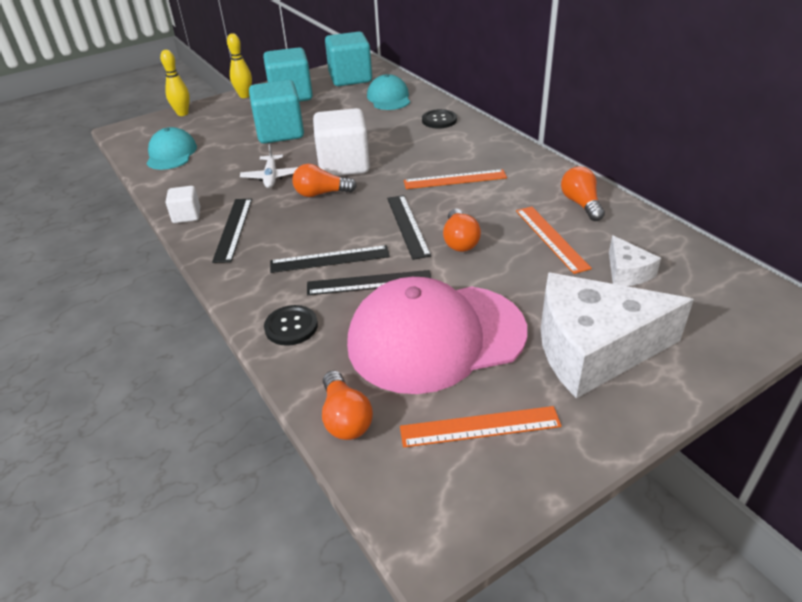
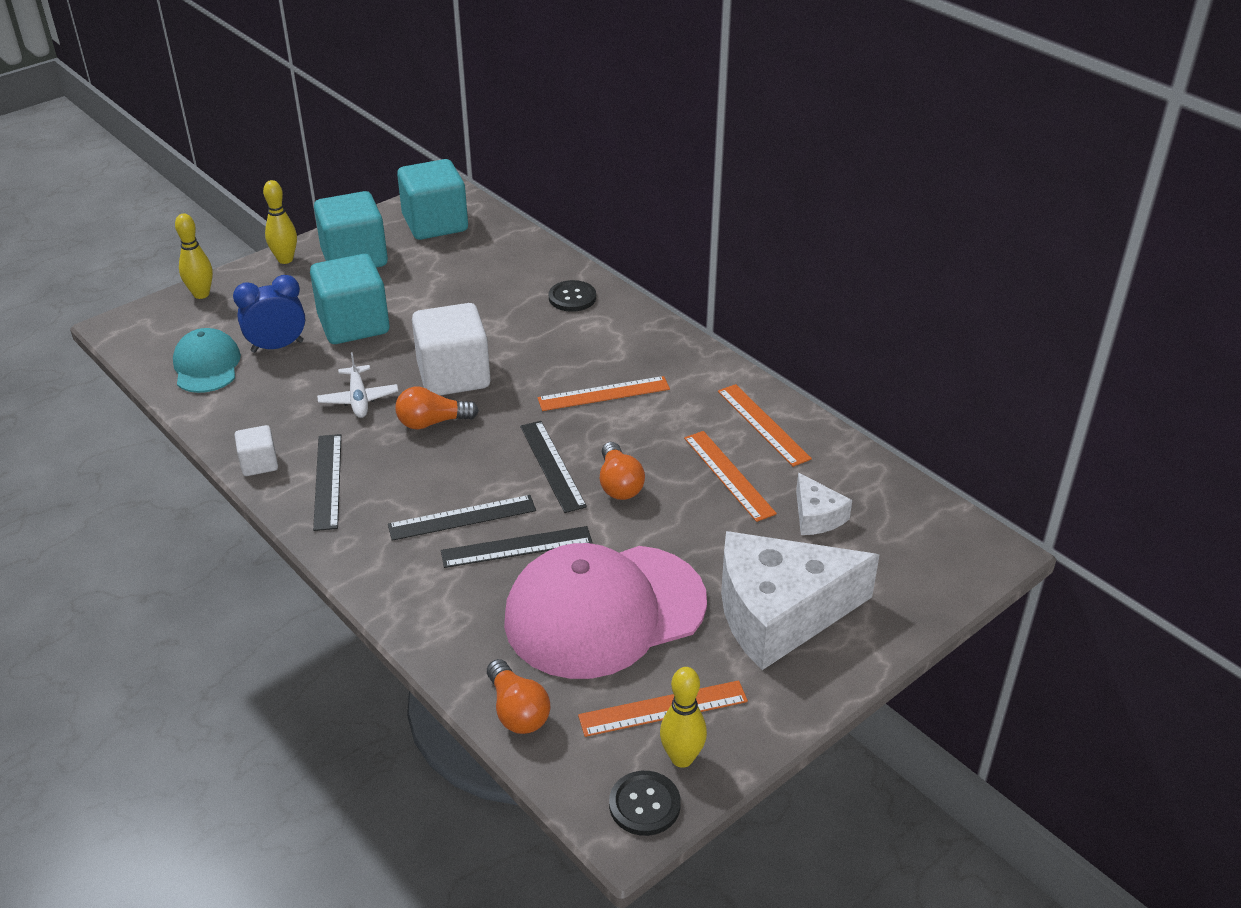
camera: 10 degrees left, 0 degrees up
black button [264,305,318,346] -> black button moved to [609,771,681,836]
turquoise cap [367,74,410,110] -> none
orange light bulb [561,166,605,221] -> orange ruler [718,384,812,467]
none -> blue clock [233,275,305,353]
none -> yellow bowling pin [660,667,707,768]

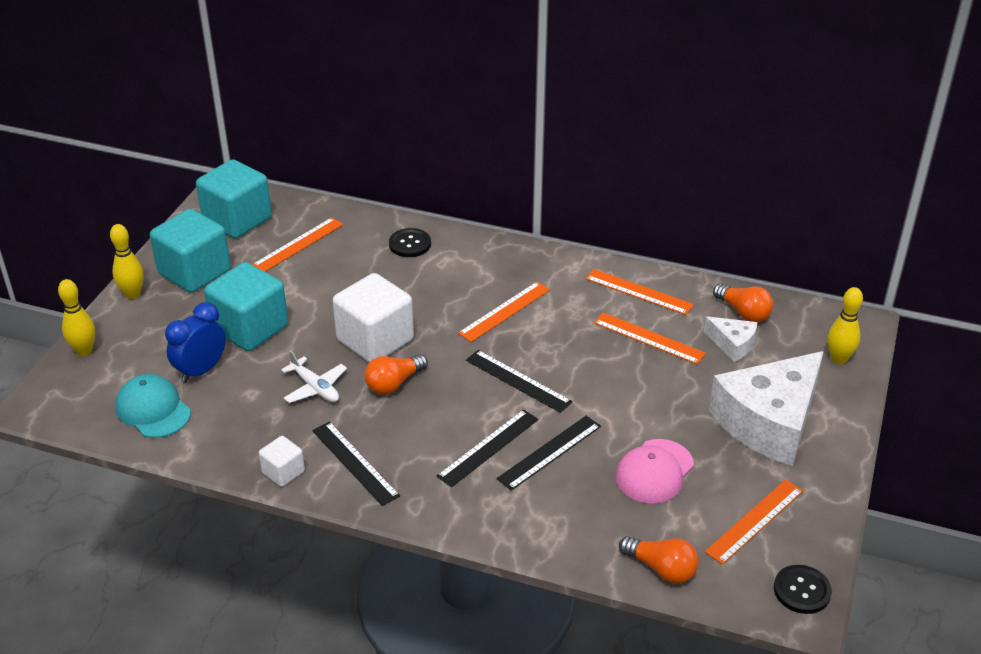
camera: 30 degrees left, 0 degrees up
pink cap [504,543,707,679] -> pink cap [615,439,694,503], size x0.53
orange light bulb [600,442,645,500] -> orange light bulb moved to [713,284,773,322]
yellow bowling pin [660,667,707,768] -> yellow bowling pin moved to [828,287,863,364]
none -> orange ruler [252,217,343,272]

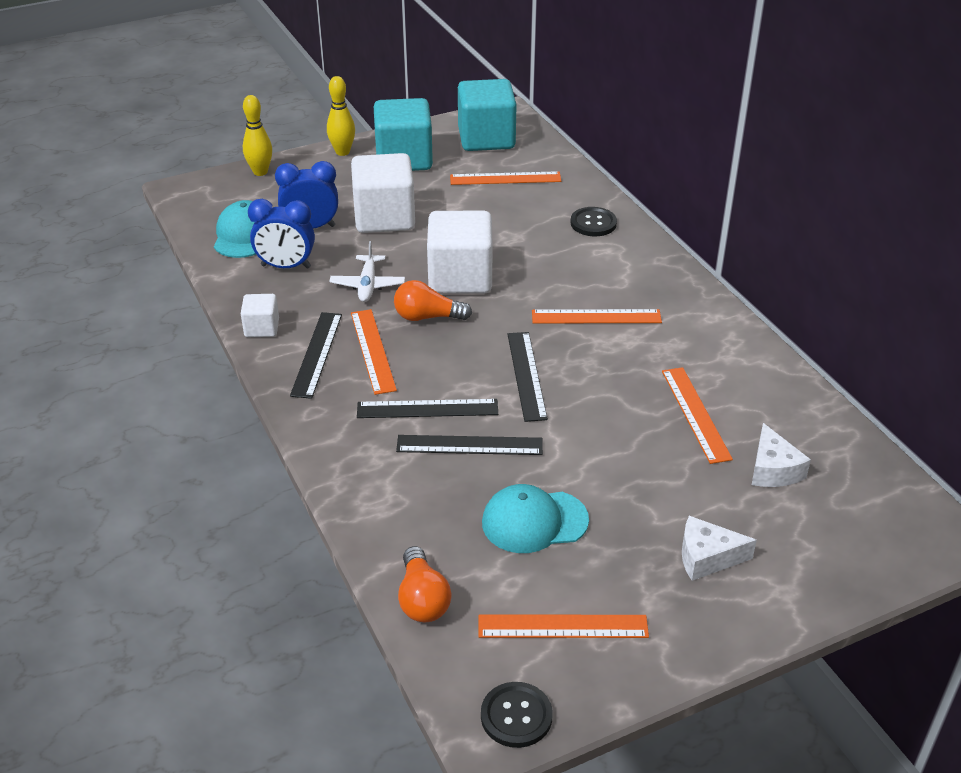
camera: 45 degrees right, 0 degrees up
turquoise cube [204,262,288,351] -> white cube [351,153,415,233]
orange ruler [585,269,694,315] -> orange ruler moved to [351,309,397,395]
pink cap [615,439,694,503] -> turquoise cap [482,484,589,553]
white cheese [709,351,824,466] -> white cheese [682,516,757,581], size x0.45
orange light bulb [713,284,773,322] -> none
yellow bowling pin [828,287,863,364] -> none
none -> blue clock [248,199,315,269]

